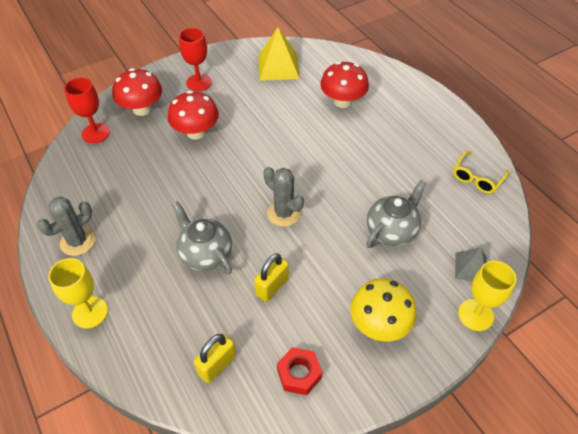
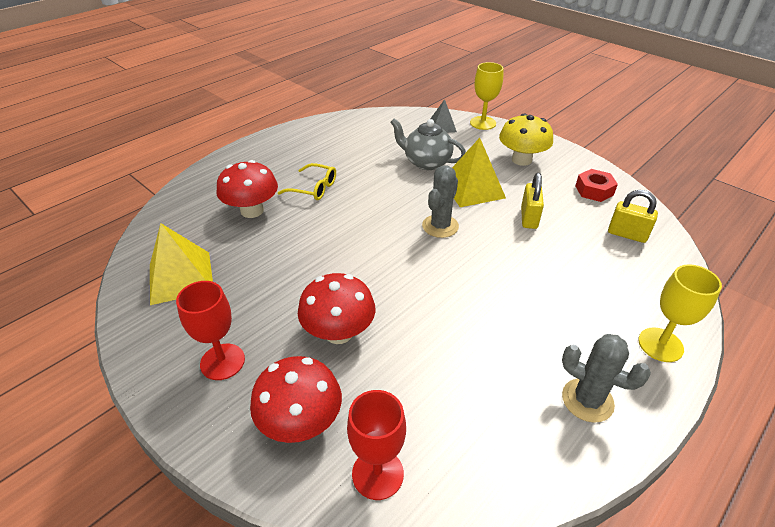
camera: 105 degrees left, 10 degrees down
grey teapot [172,201,232,274] -> none
yellow padlock [254,253,289,302] -> yellow padlock turned 75 degrees clockwise [521,173,544,229]
yellow glasses [453,152,509,194] -> yellow glasses moved to [278,163,336,200]
none -> yellow pyramid [452,138,506,207]

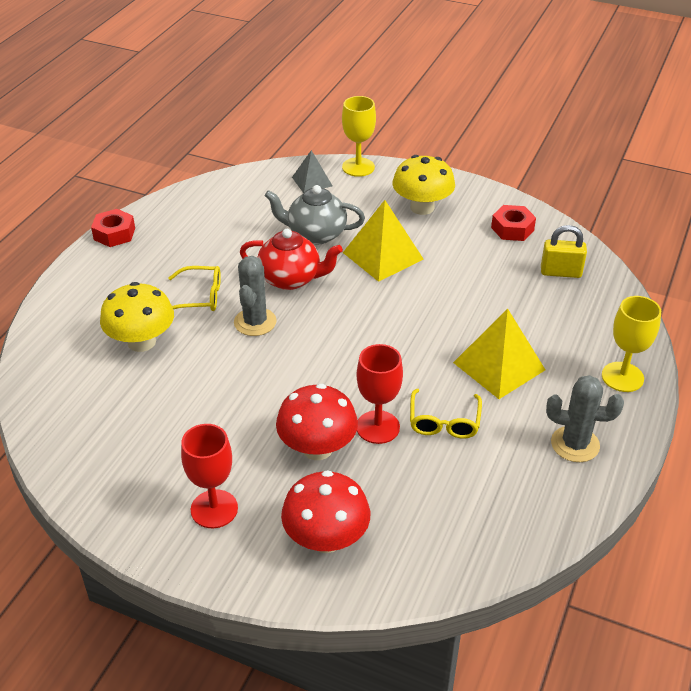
camera: 20 degrees left, 0 degrees up
yellow pyramid [150,223,213,305] -> yellow pyramid moved to [453,308,545,399]
red mushroom [217,160,278,218] -> yellow mushroom [100,282,174,352]
red goblet [347,390,406,500] -> red goblet moved to [357,344,403,444]
grey cactus [422,165,459,238] -> grey cactus moved to [234,256,277,336]
yellow padlock [521,173,544,229] -> none
none -> red nut [91,209,135,247]
none -> red teapot [240,229,343,290]
none -> yellow glasses [410,389,482,438]

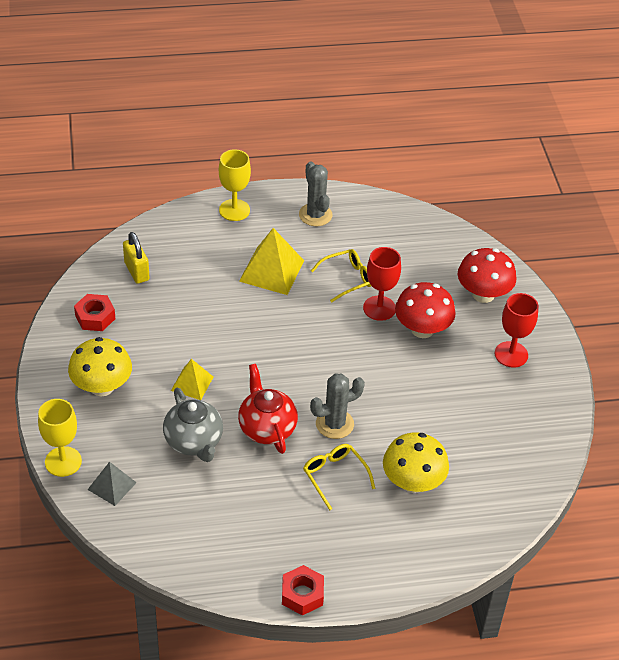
camera: 125 degrees left, 5 degrees up
yellow pyramid [343,200,424,282] -> yellow pyramid [171,359,213,400], size x0.59

